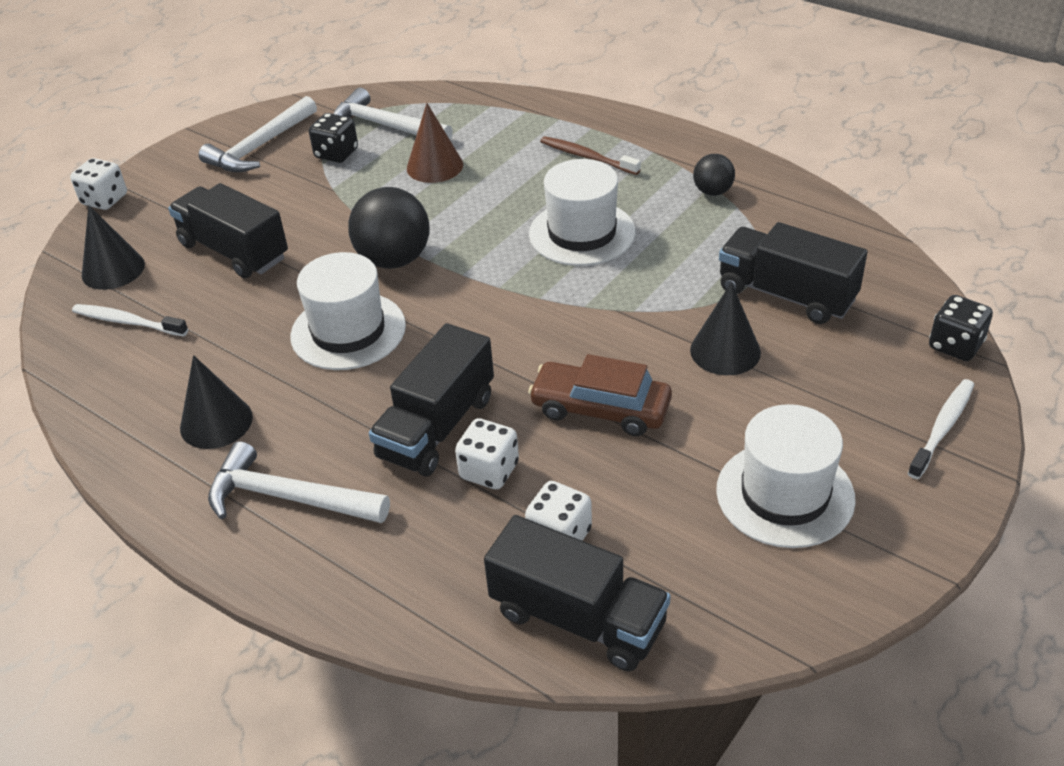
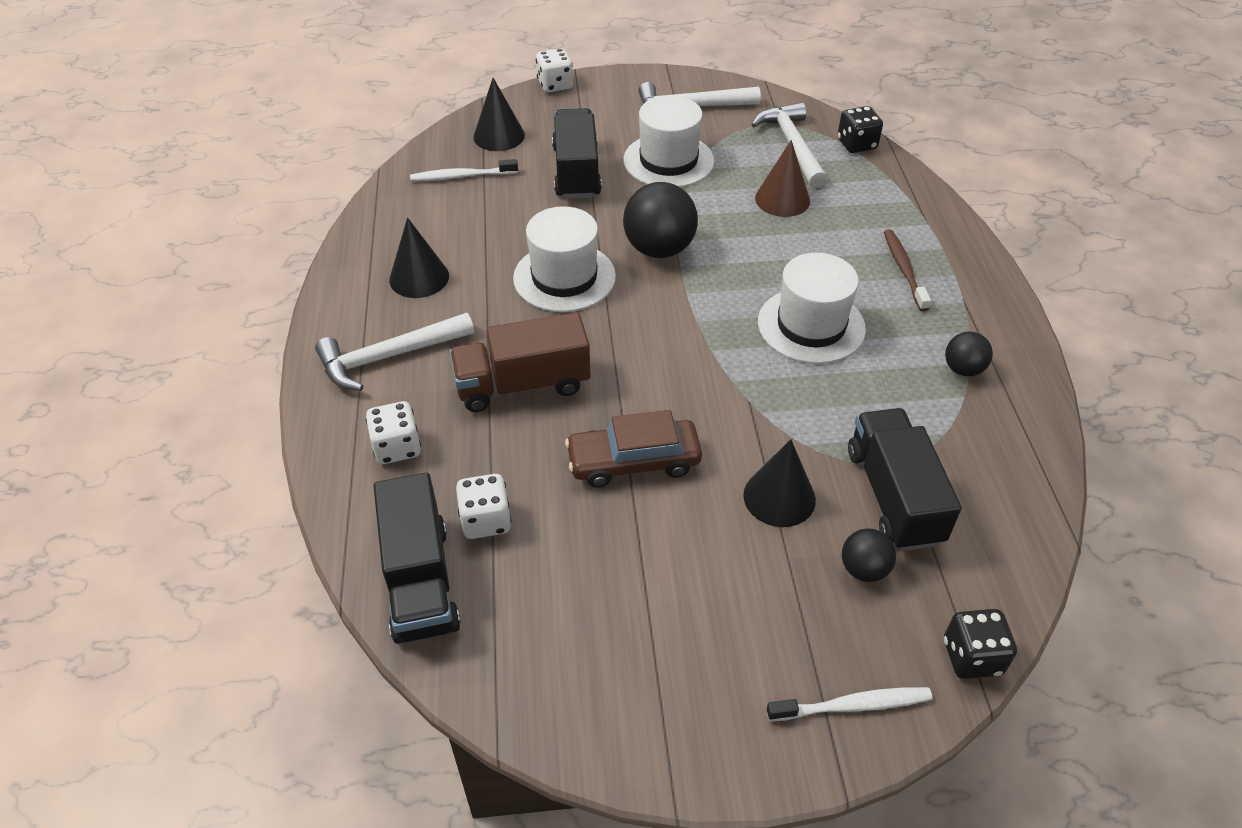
camera: 45 degrees right, 5 degrees up
white toothbrush [72,304,188,337] -> white toothbrush turned 75 degrees counterclockwise [410,159,518,181]
white hammer [208,441,390,523] -> white hammer turned 90 degrees counterclockwise [315,313,474,391]
black dice [309,113,358,163] -> black dice moved to [837,106,883,153]
black truck [369,323,494,477] -> brown truck [449,312,591,412]
white dice [455,418,519,489] -> white dice moved to [366,401,421,464]
brown car [528,354,672,436] -> brown car turned 75 degrees counterclockwise [565,410,702,488]
white hat [716,404,856,548] -> white hat moved to [623,96,714,187]
none -> black ball [842,528,896,582]

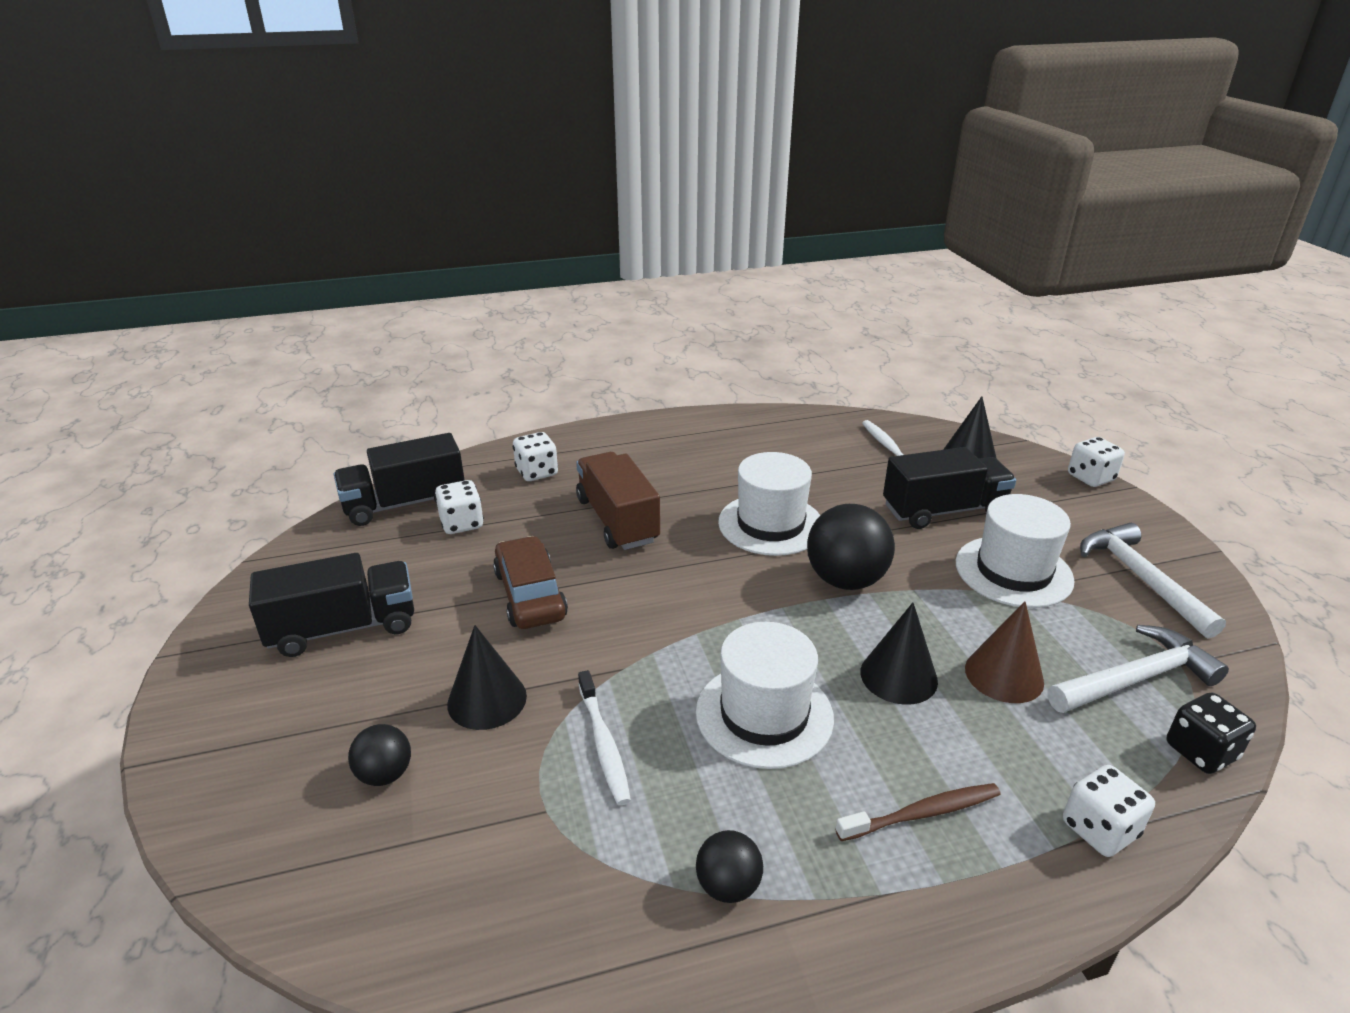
camera: 80 degrees right, 15 degrees down
white hammer [315,313,474,391] -> none
black cone [389,217,449,298] -> black cone moved to [860,602,938,705]
white toothbrush [767,687,933,721] -> white toothbrush moved to [578,670,631,805]
black truck [848,408,961,551] -> black truck moved to [249,553,414,657]
black dice [944,609,1017,679] -> none
none -> white dice [1063,765,1155,857]

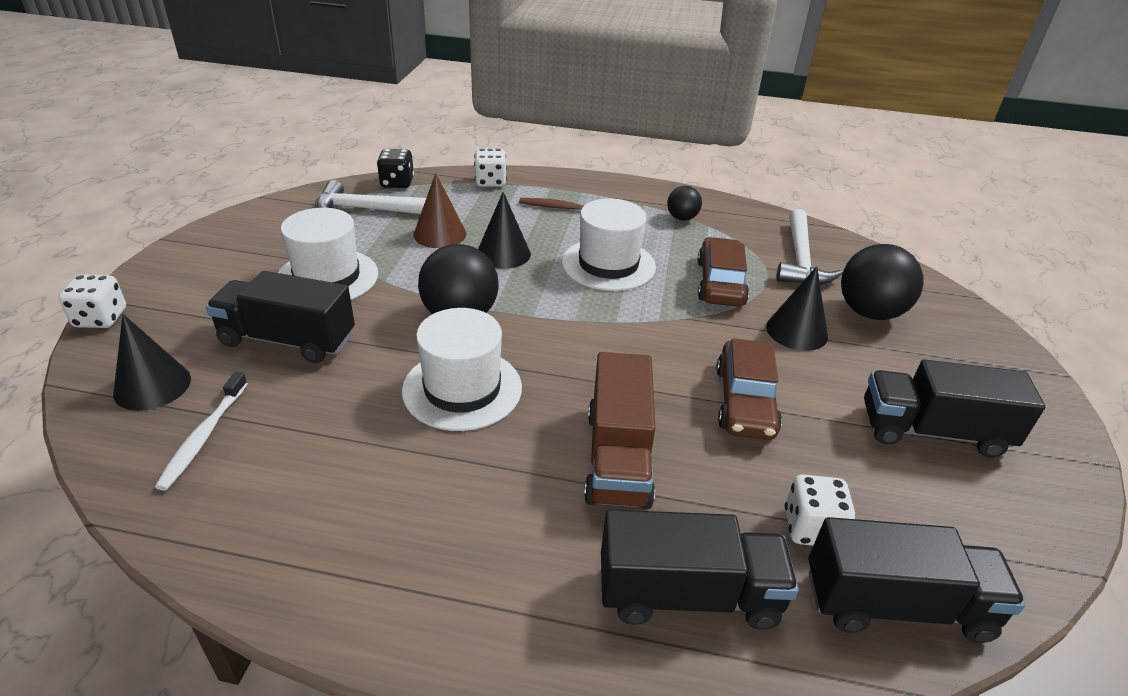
camera: 155 degrees left, 5 degrees up
black ball [348,724,411,786] -> black ball [841,244,924,320], size x1.84
white dice [513,432,558,481] -> black truck [601,510,799,630]
white toothbrush [578,670,631,805] -> brown car [697,237,749,307]
white hammer [1080,523,1226,638] -> white hammer moved to [776,209,842,284]

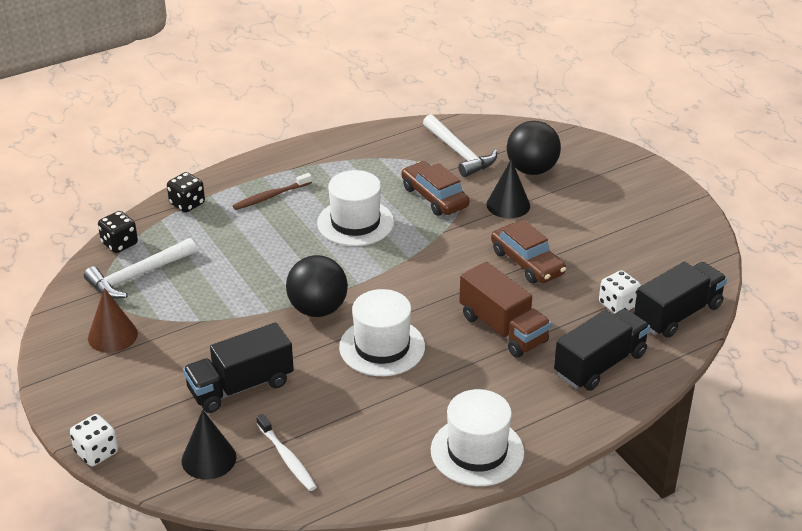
camera: 40 degrees left, 0 degrees up
white hat [277,208,378,300] -> white hat moved to [431,389,524,486]
brown cone [413,173,466,248] -> brown cone moved to [88,288,138,353]
white dice [474,149,507,187] -> black dice [167,172,205,212]
black cone [478,192,531,269] -> none
black ball [667,186,702,221] -> none
black truck [864,360,1045,458] -> none

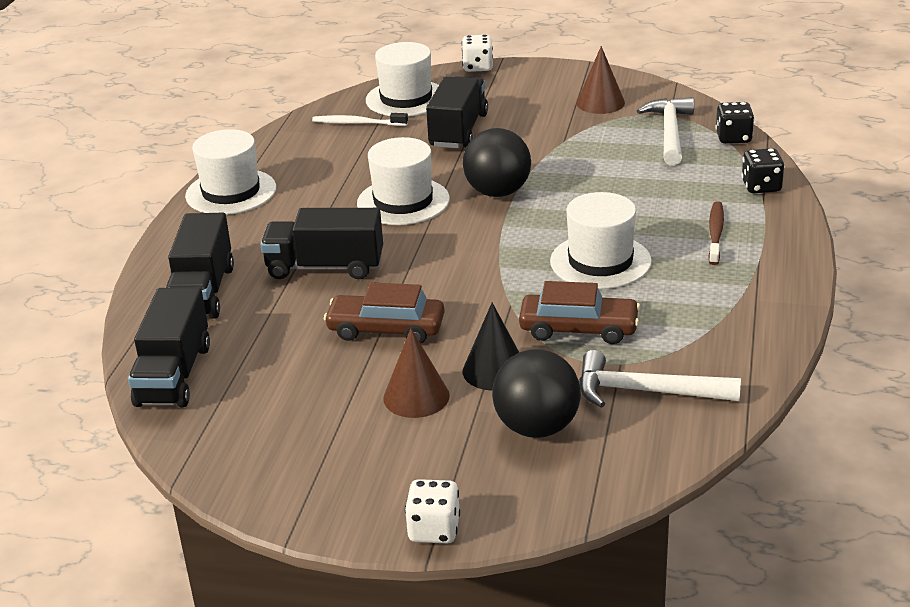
camera: 135 degrees right, 5 degrees down
black cone [182,410,236,479] -> white hat [366,42,439,117]
brown truck [459,262,551,358] -> black truck [260,208,383,279]
white dice [599,270,641,314] -> white dice moved to [405,479,460,543]
none -> brown cone [383,328,450,418]

